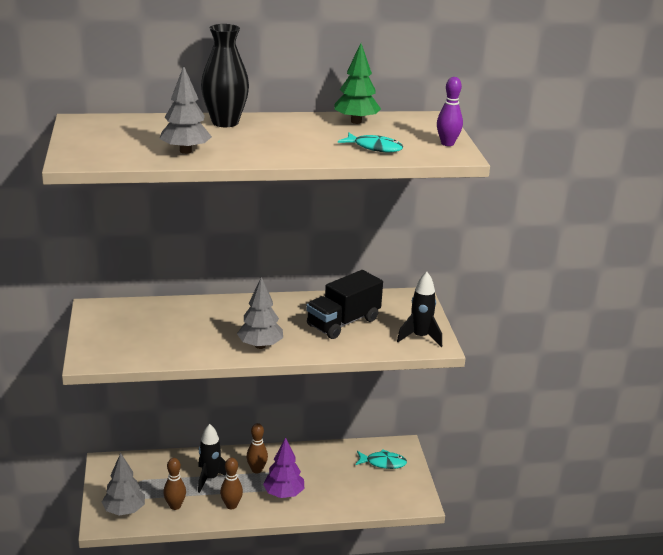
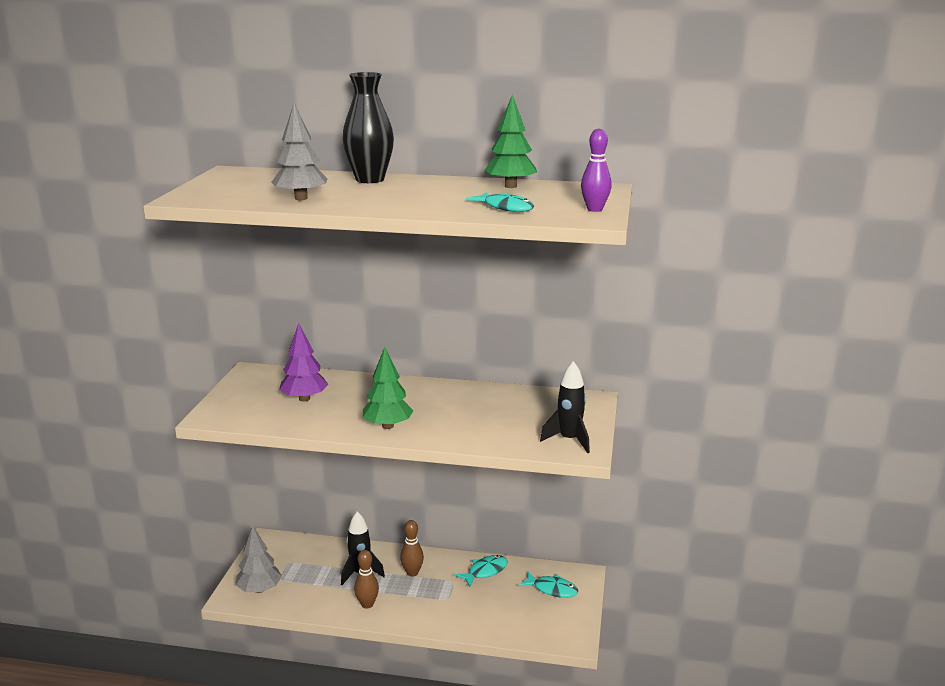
camera: 20 degrees right, 5 degrees down
brown bowling pin [163,458,186,510] -> none
grey tree [237,277,283,349] -> green tree [363,347,413,429]
purple tree [263,437,304,498] -> purple tree moved to [279,323,328,402]
black truck [306,270,383,339] -> none
none -> turquoise fish [455,555,507,587]

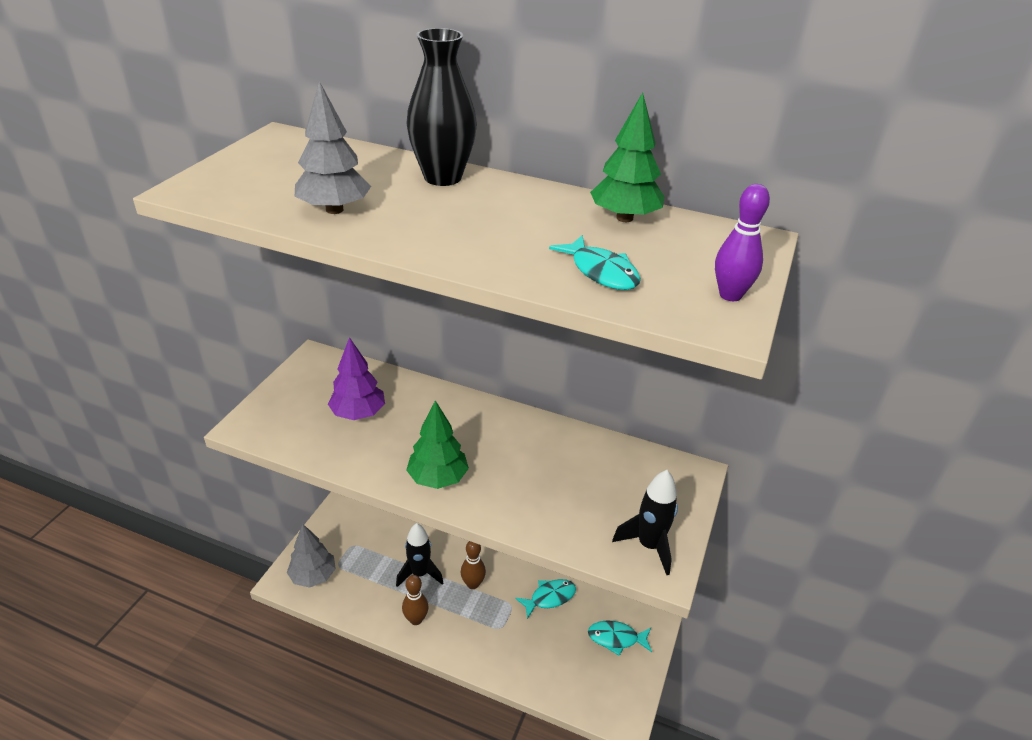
camera: 10 degrees right, 15 degrees up
turquoise fish [519,572,578,598] -> turquoise fish turned 150 degrees clockwise [588,621,652,656]

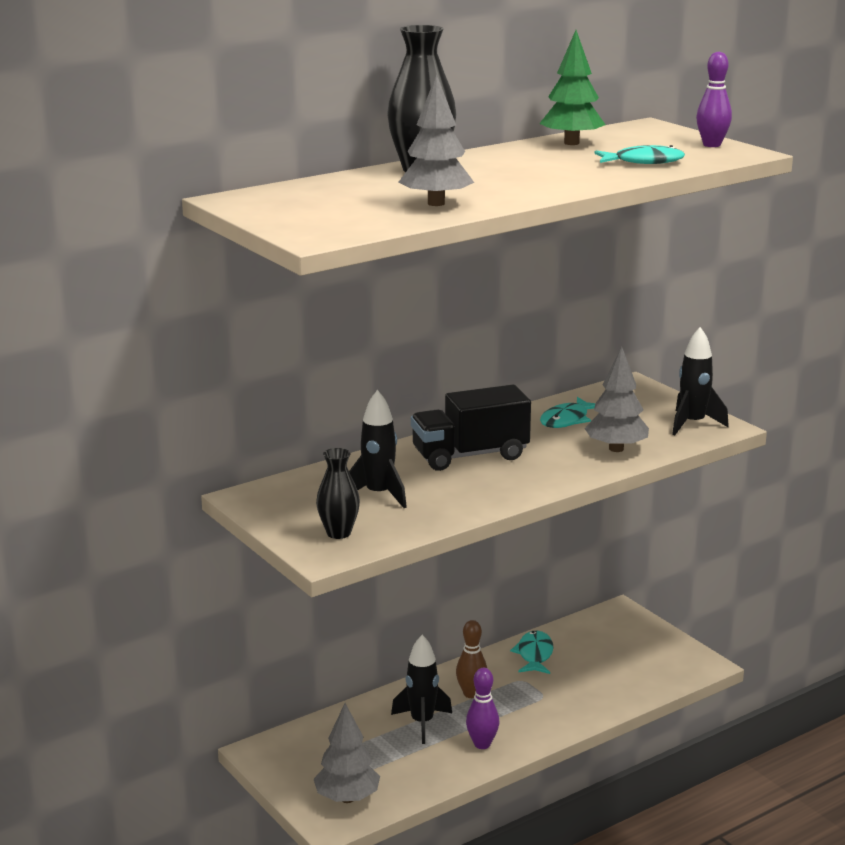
camera: 55 degrees left, 15 degrees down
purple tree [328,337,385,420] -> black rocket [349,390,407,508]
brown bowling pin [402,575,429,625] -> purple bowling pin [466,668,500,749]
green tree [406,400,469,489] -> none
turquoise fish [588,621,652,656] -> turquoise fish moved to [540,397,595,428]
none -> black vase [316,448,360,539]
none -> black truck [411,385,531,471]
none -> grey tree [584,347,649,452]

